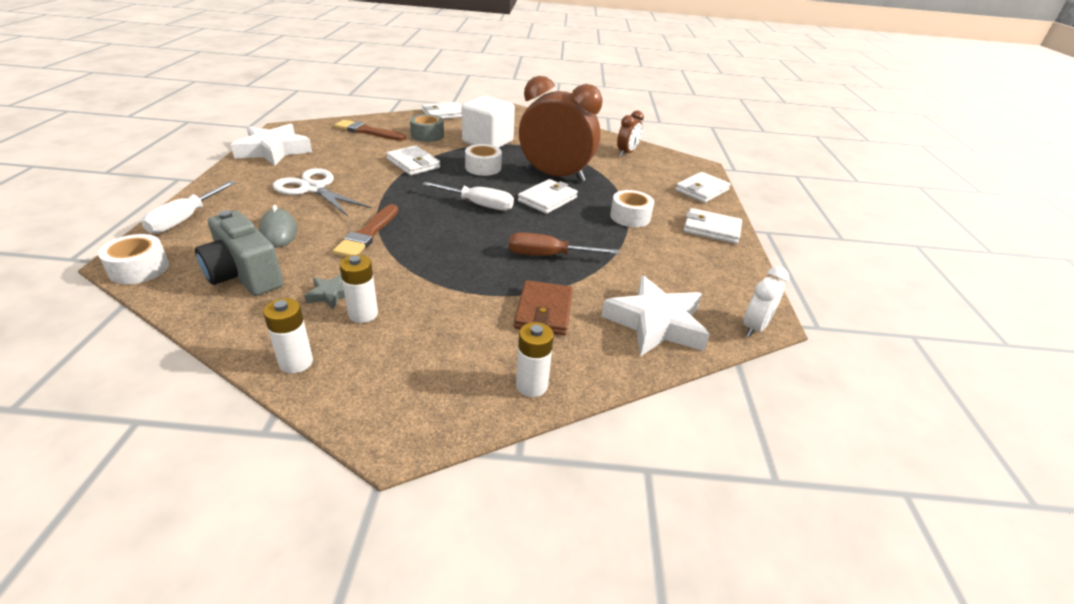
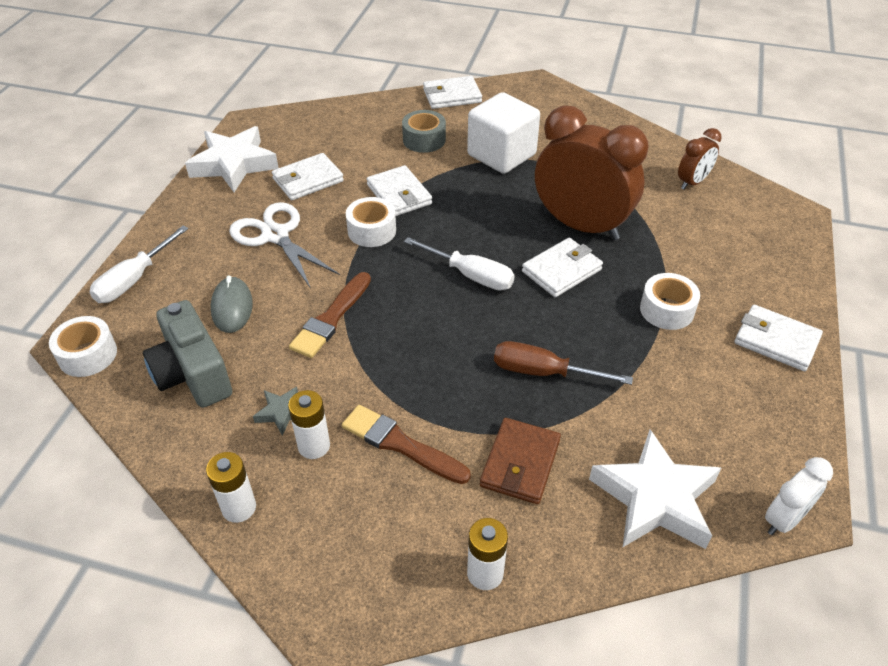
camera: 15 degrees right, 10 degrees up
brown brush [335,120,406,141] -> brown brush moved to [342,405,471,484]
white tape [465,144,502,176] -> white tape moved to [346,197,396,247]
white wallet [675,172,731,203] -> white wallet moved to [272,153,344,200]

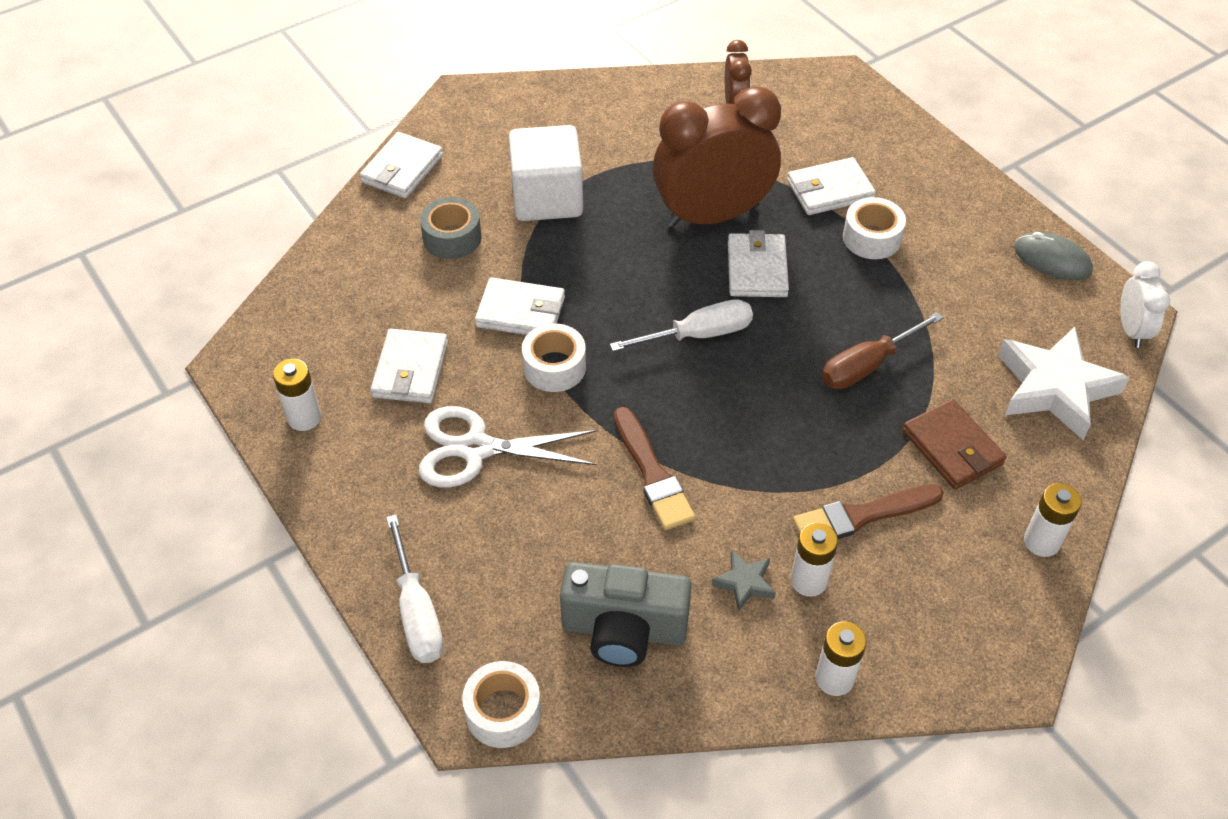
camera: 50 degrees left, 5 degrees up
white star [185,126,278,192] -> white battery [273,359,321,431]
grey mouse [211,275,253,333] -> grey mouse moved to [1014,232,1093,280]
white wallet [734,305,823,371] -> white wallet moved to [787,157,876,215]

